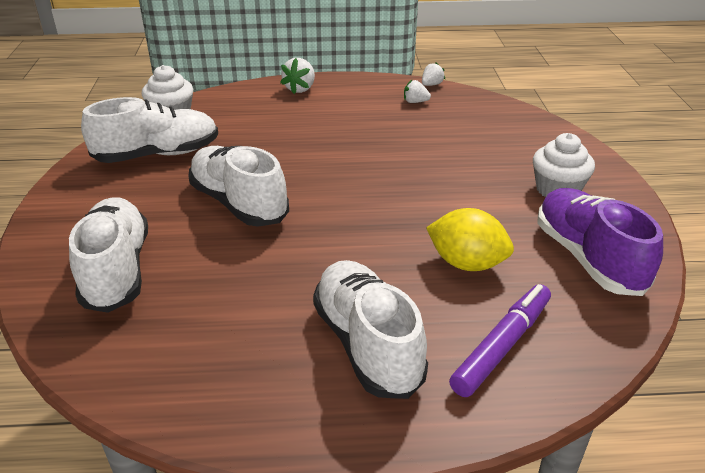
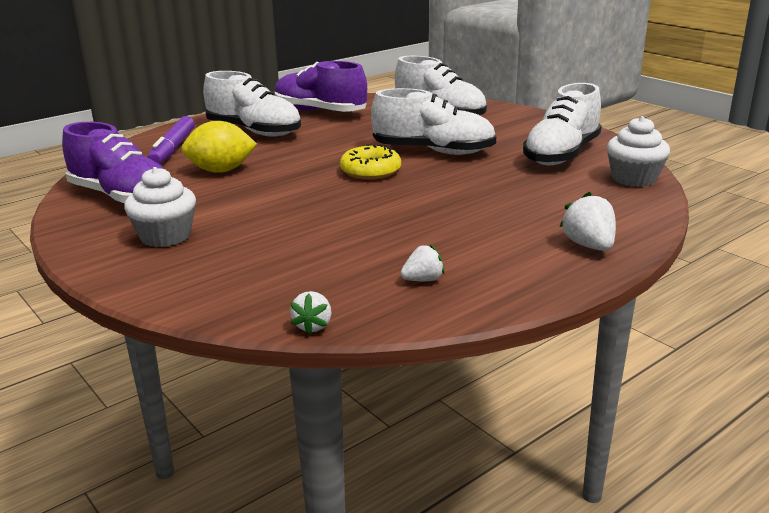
camera: 145 degrees right, 10 degrees down
white strawberry [422,62,445,86] -> white strawberry moved to [290,291,332,335]
none -> purple shoe [275,61,367,112]
none -> yellow donut [340,144,401,180]

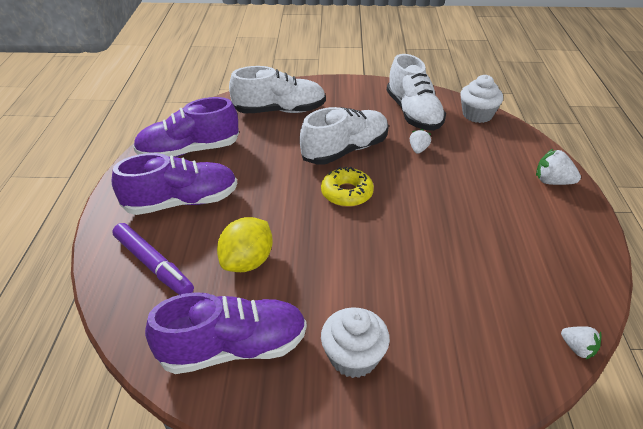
camera: 50 degrees left, 15 degrees up
white shoe [203,71,301,137] -> purple shoe [112,153,237,215]
white strawberry [401,244,445,281] -> white strawberry moved to [410,129,431,154]

